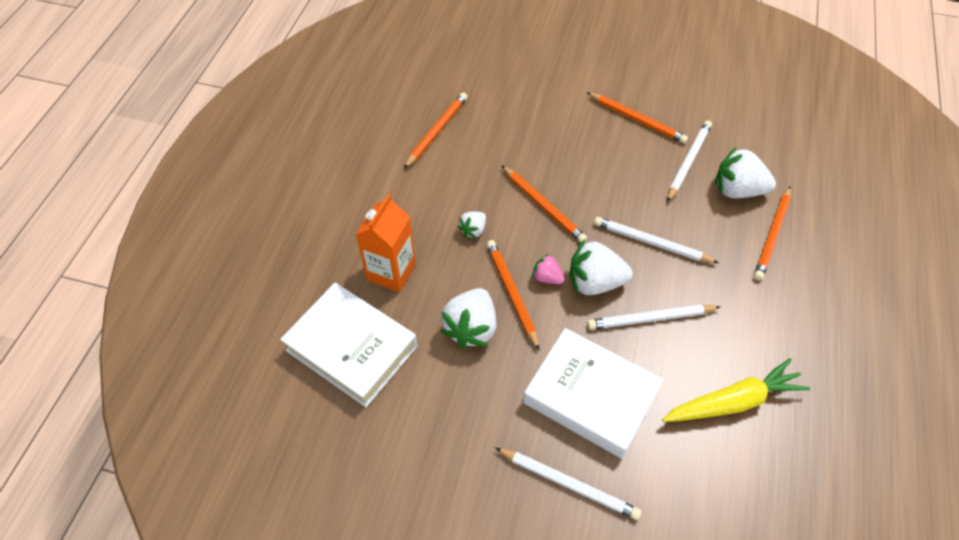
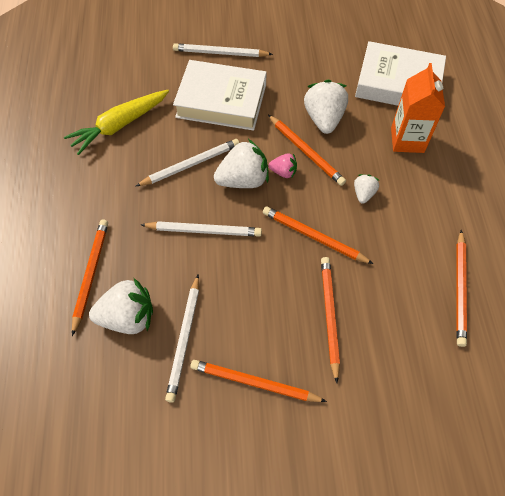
camera: 160 degrees right, 5 degrees up
none -> orange pencil [321,257,340,383]

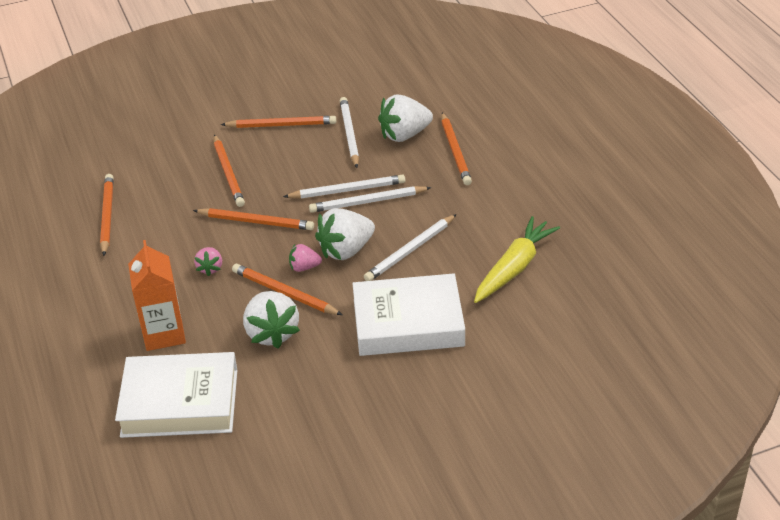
camera: 165 degrees right, 20 degrees down
white pencil [173,43,273,57] -> white pencil moved to [283,175,405,199]
white strawberry [354,174,379,203] -> pink strawberry [194,247,222,276]

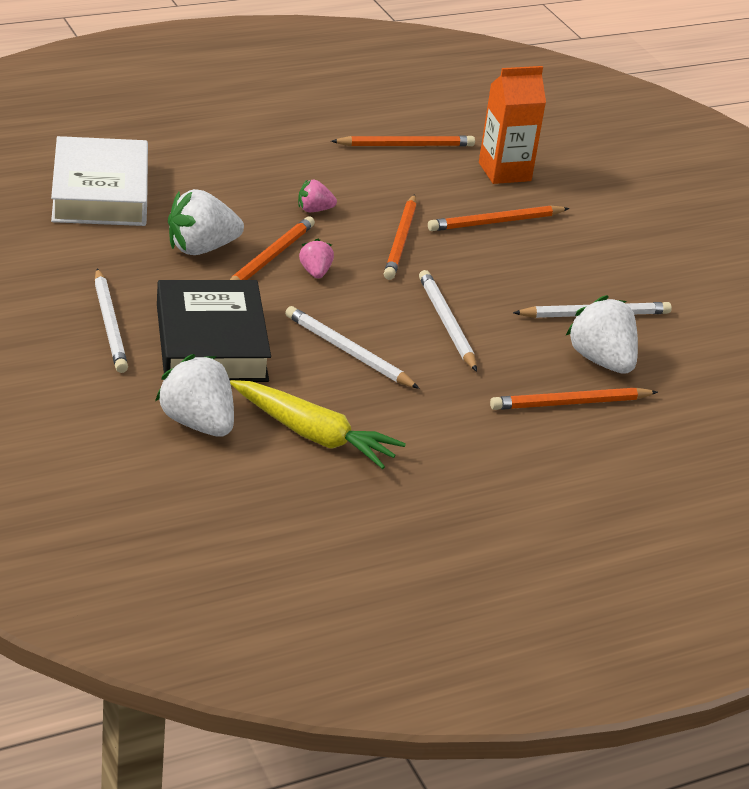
camera: 80 degrees right, 5 degrees down
orange carton [128,240,186,351] -> orange carton moved to [479,66,546,184]
orange pencil [221,116,336,128] -> none
white pencil [283,175,405,199] -> white pencil moved to [94,268,128,373]
white strawberry [315,208,375,260] -> white strawberry moved to [155,354,234,437]
white book [352,273,465,356] -> black book [157,280,271,382]

